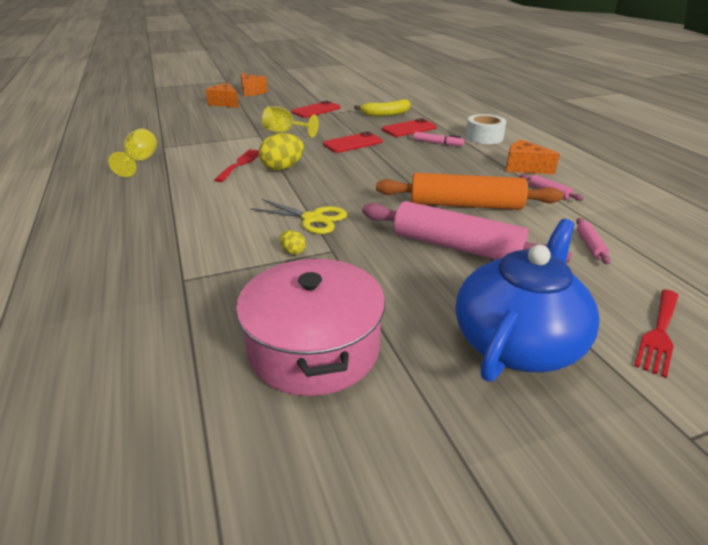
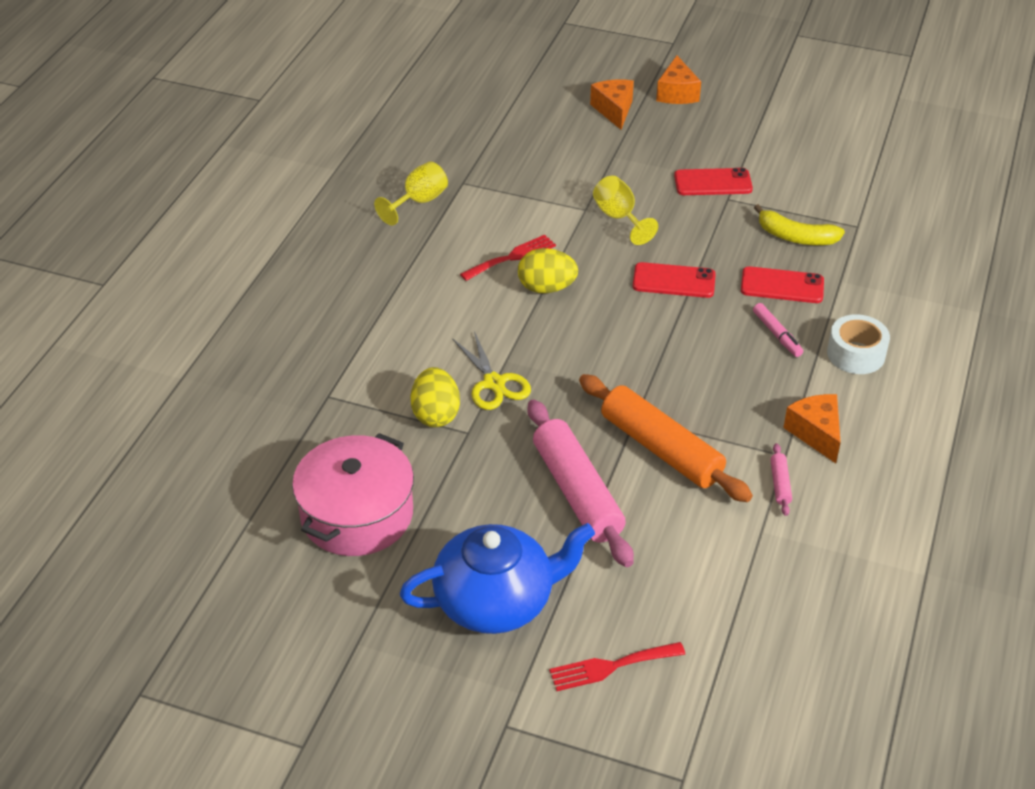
camera: 40 degrees right, 10 degrees up
yellow egg [280,230,306,255] -> yellow egg [411,367,460,427], size x2.09
pink rolling pin [576,218,611,265] -> none

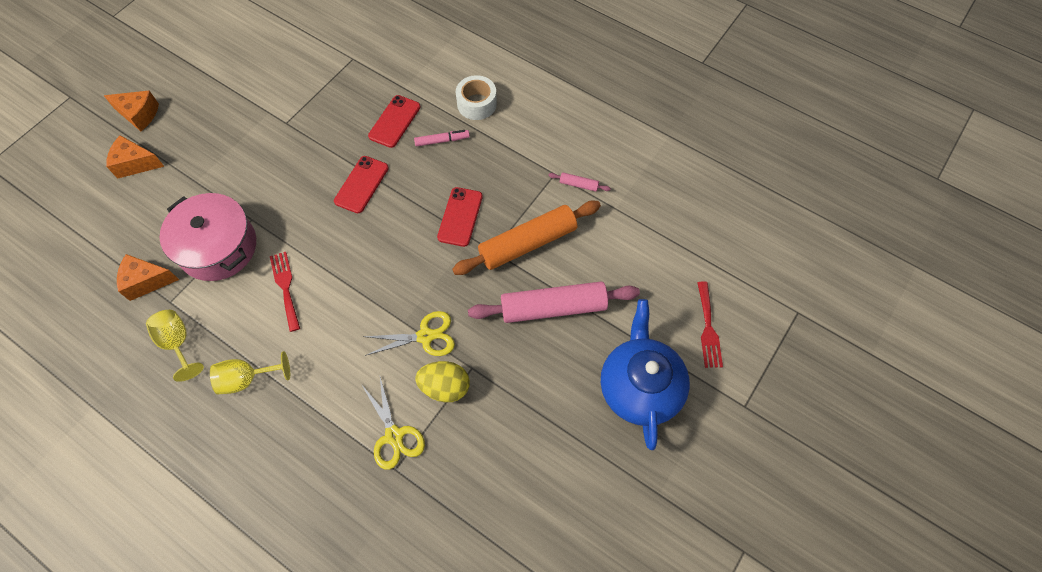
camera: 75 degrees left, 20 degrees up
pink pot [292,433,414,556] -> pink pot moved to [160,193,256,281]
yellow egg [518,248,578,293] -> none
yellow goblet [593,176,658,245] -> yellow goblet moved to [210,351,290,394]
red phone [674,168,753,195] -> red phone moved to [437,187,483,247]
yellow banana [754,204,845,245] -> none
orange cheese [783,394,841,463] -> orange cheese moved to [117,254,179,301]
none -> yellow scissors [361,377,425,470]

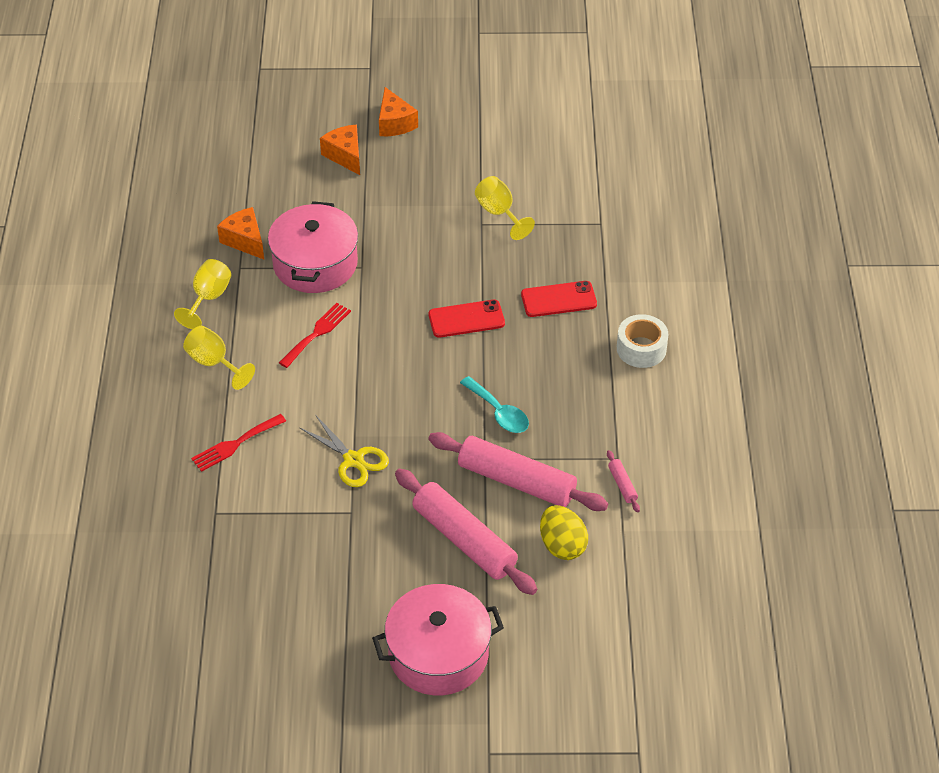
camera: 55 degrees right, 15 degrees down
yellow scissors [361,377,425,470] -> none
pink marker [414,130,470,147] -> none
yellow egg [415,361,470,403] -> yellow egg moved to [540,505,588,560]
red phone [437,187,483,247] -> turquoise spoon [460,376,529,433]
orange rolling pin [452,201,601,275] -> pink rolling pin [428,432,608,511]
blue teapot [601,299,690,450] -> pink pot [372,584,504,695]
red fork [697,281,723,368] -> red fork moved to [191,414,286,472]
none -> yellow goblet [475,176,535,240]

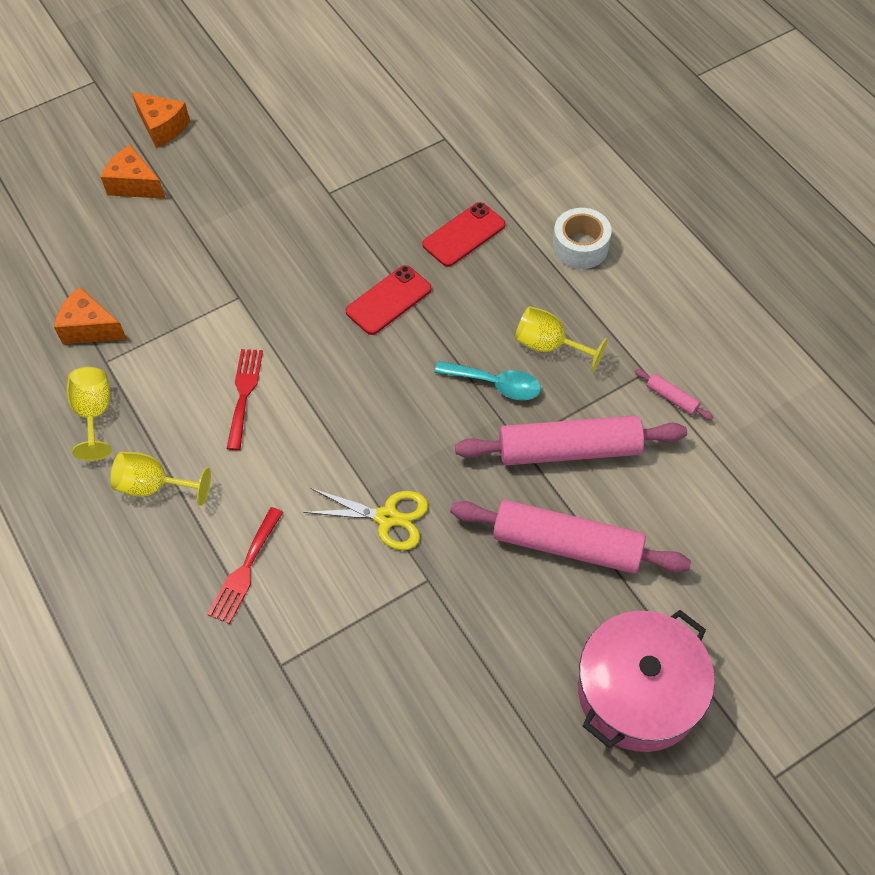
camera: 30 degrees left, 10 degrees up
pink pot [268,201,358,293] -> none
yellow goblet [475,176,535,240] -> yellow goblet moved to [515,306,608,372]
yellow egg [540,505,588,560] -> none

